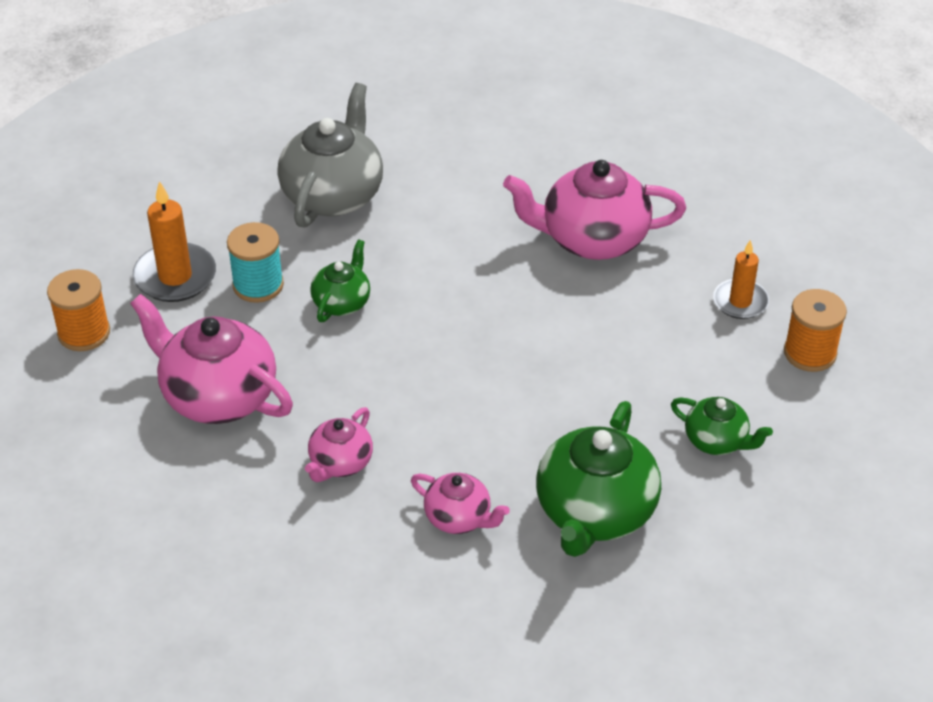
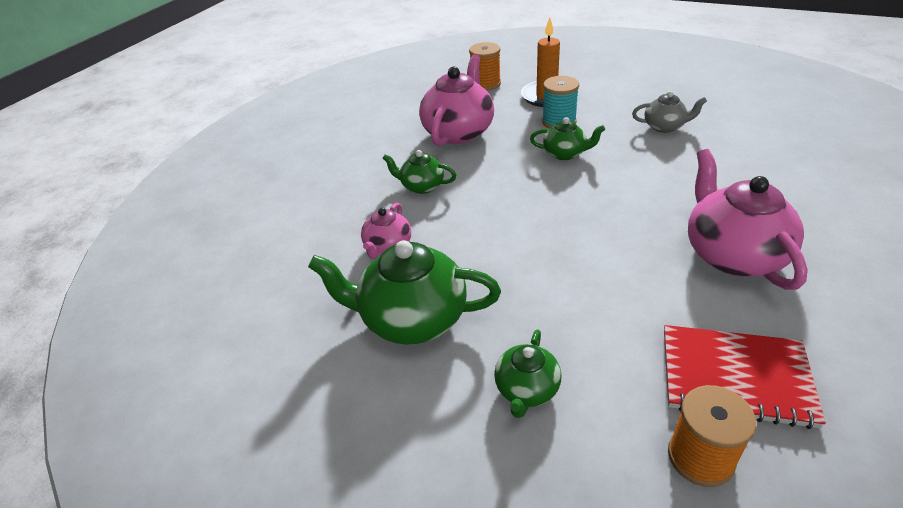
camera: 80 degrees right, 5 degrees down
grey teapot [277,83,383,228] -> grey teapot [632,91,707,133], size x0.54
pink teapot [305,407,373,482] -> green teapot [383,150,456,194]
orange candle [713,240,769,319] -> red notebook [664,325,826,429]

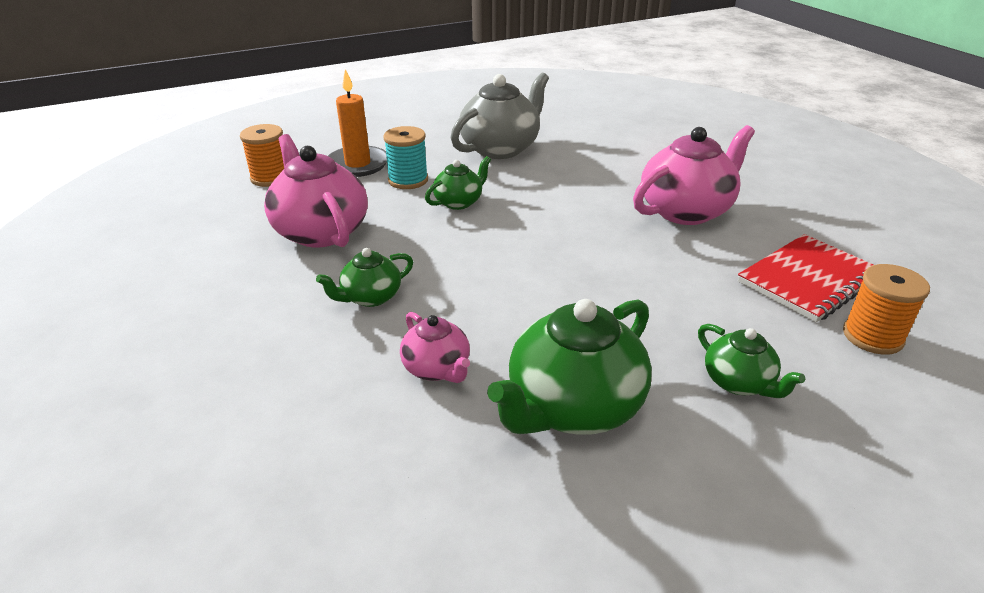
camera: 55 degrees left, 5 degrees down
grey teapot [632,91,707,133] -> grey teapot [450,72,549,159], size x1.86
pink teapot [688,149,808,290] -> pink teapot turned 120 degrees clockwise [633,125,755,225]

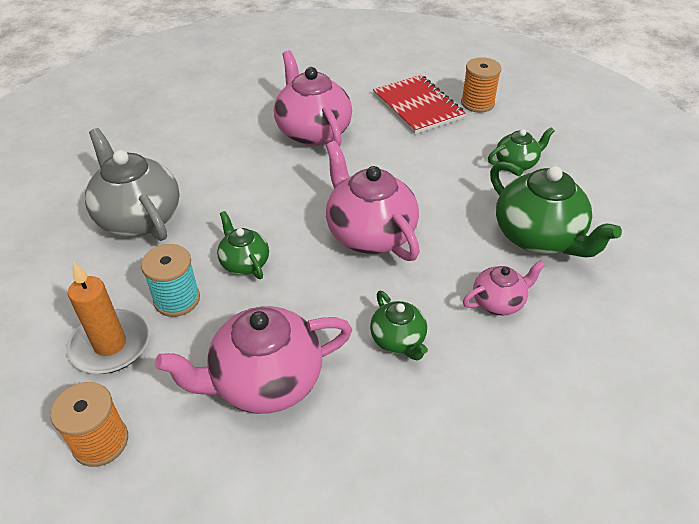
camera: 80 degrees left, 10 degrees up
none -> pink teapot [326,141,420,261]

